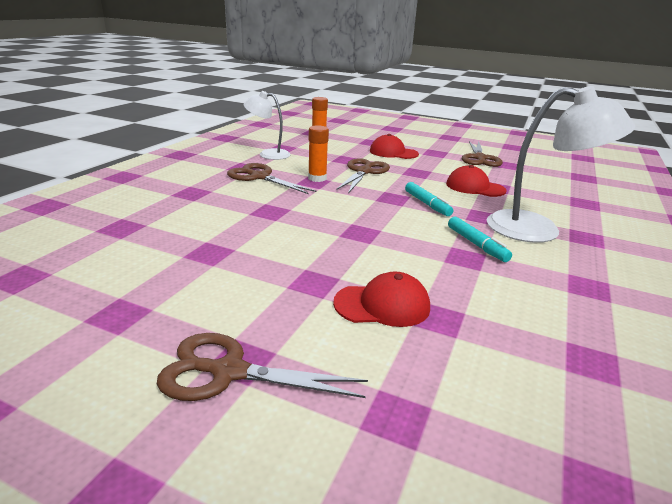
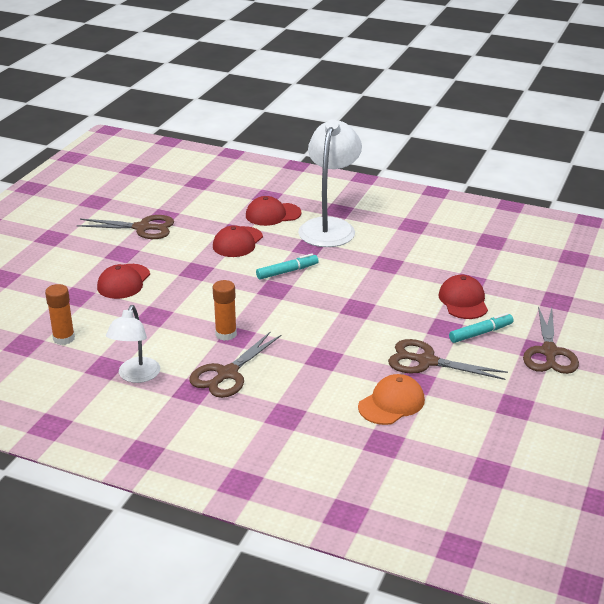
camera: 90 degrees left, 5 degrees up
brown scissors [336,158,390,193] -> brown scissors moved to [388,339,508,380]
turquoise marker [448,217,512,262] -> turquoise marker moved to [449,313,514,343]
none -> red cap [246,196,302,226]
none -> orange cap [358,374,425,425]

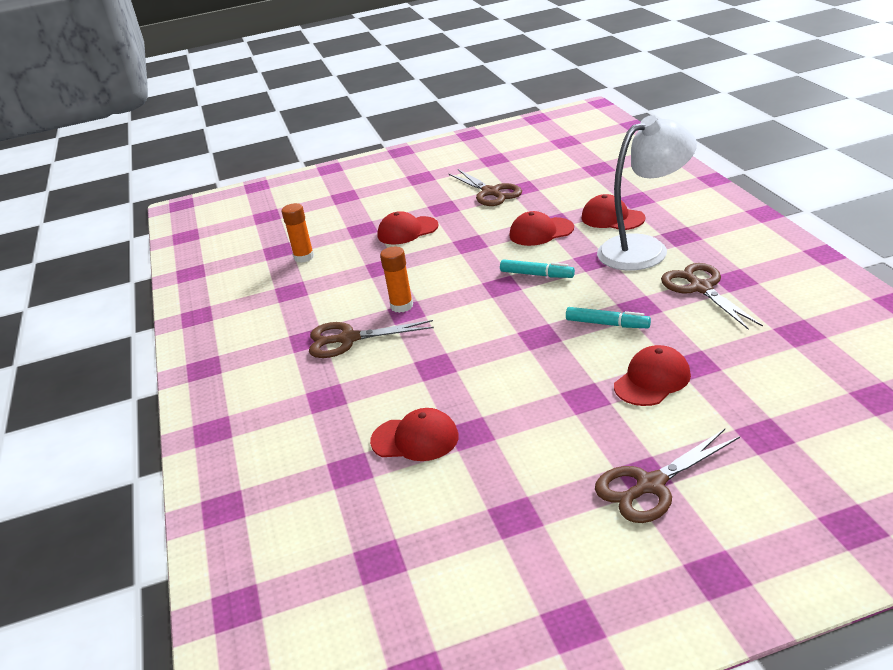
camera: 55 degrees right, 0 degrees up
white lamp [106,305,160,383] -> none
orange cap [358,374,425,425] -> red cap [370,408,459,461]
brown scissors [388,339,508,380] -> brown scissors moved to [661,263,763,330]
turquoise marker [449,313,514,343] -> turquoise marker moved to [566,307,651,328]

